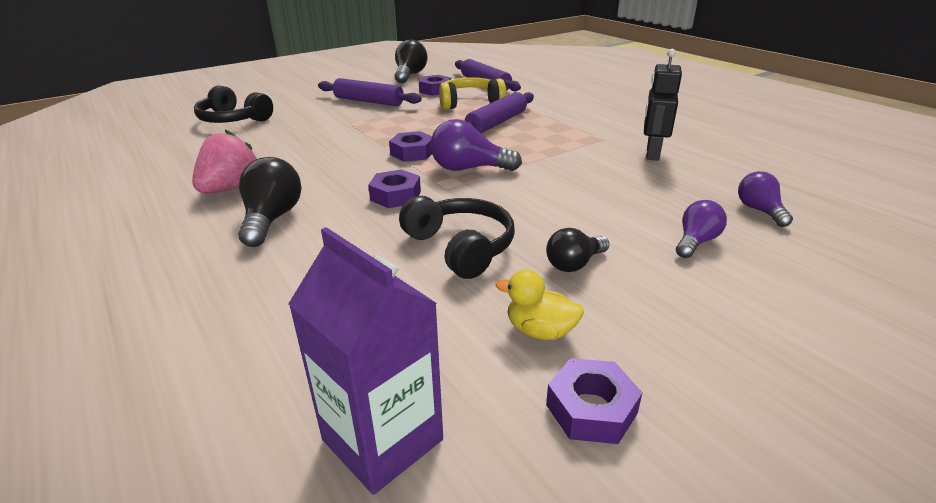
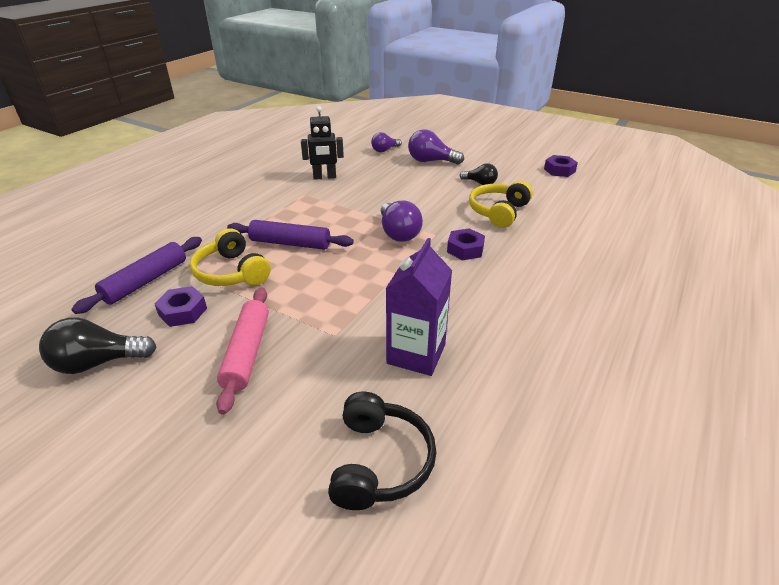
camera: 115 degrees left, 5 degrees up
pink strawberry [192,129,257,193] -> none
black light bulb [238,157,302,247] -> none
purple carton [288,227,443,495] -> purple carton moved to [386,238,452,376]
purple rolling pin [318,78,422,106] -> pink rolling pin [216,288,269,415]
purple nut [389,131,432,162] -> none
black headphones [399,196,515,279] -> yellow headphones [469,181,533,228]
yellow duck [496,269,584,340] -> none
purple light bulb [676,200,727,258] -> purple light bulb [408,129,464,165], size x1.56

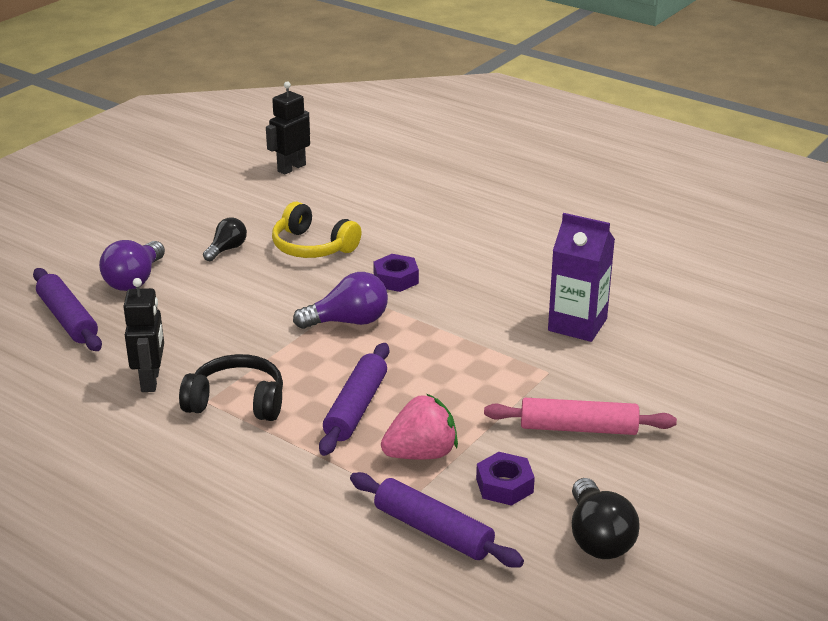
camera: 85 degrees left, 5 degrees down
yellow headphones [190,228,271,286] -> pink strawberry [381,393,458,460]
black headphones [328,392,437,510] -> black headphones moved to [179,354,283,421]
purple light bulb [371,132,402,152] -> purple rolling pin [33,268,102,351]
purple nut [544,155,578,177] -> none
none -> black robot [266,81,310,175]

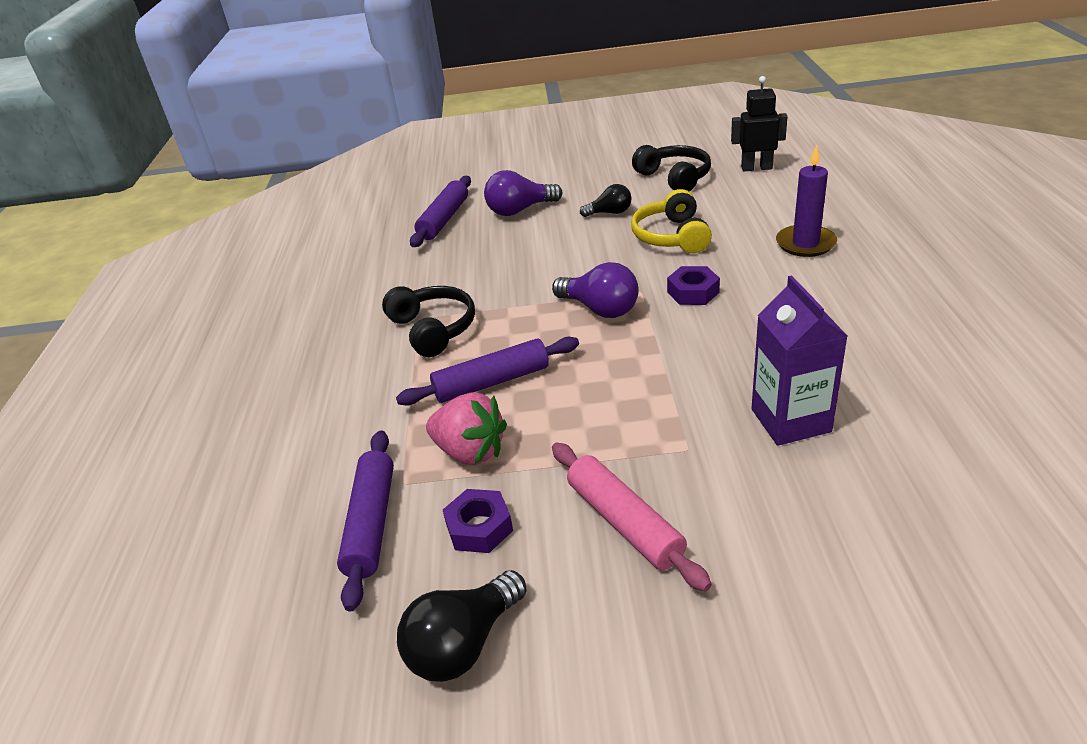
camera: 55 degrees right, 5 degrees up
black robot [123,278,164,392] -> none
none -> black headphones [632,145,711,192]
none -> purple candle [776,145,837,257]

